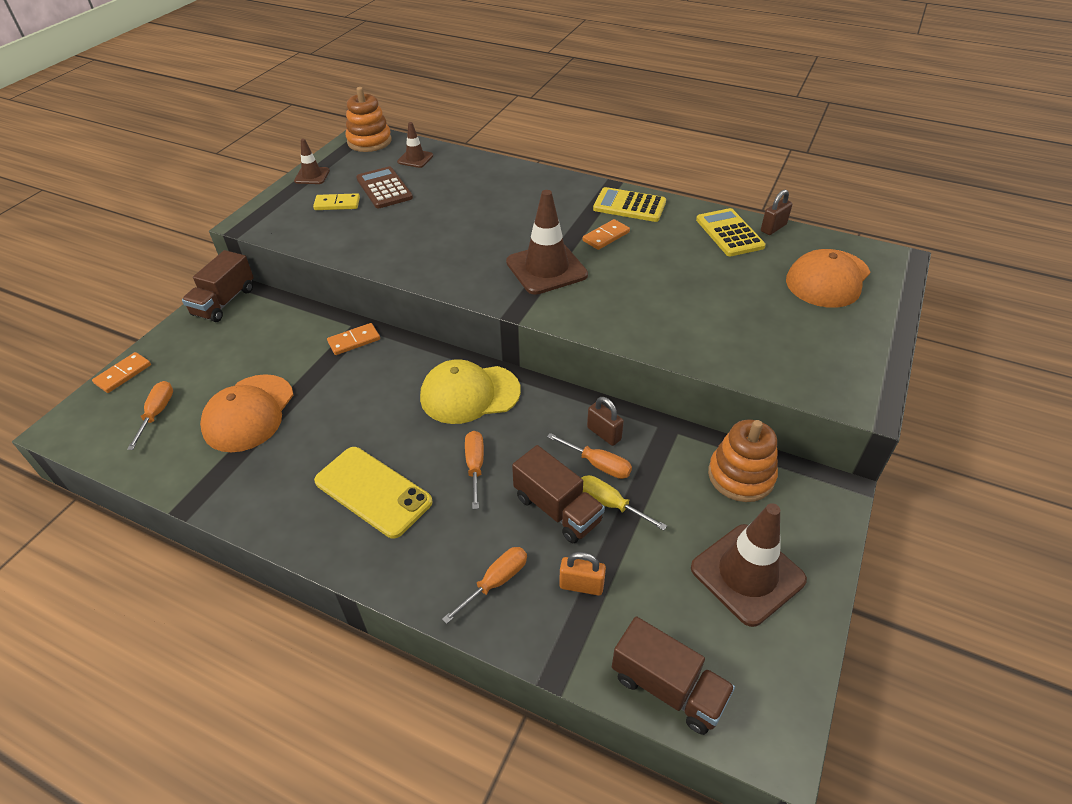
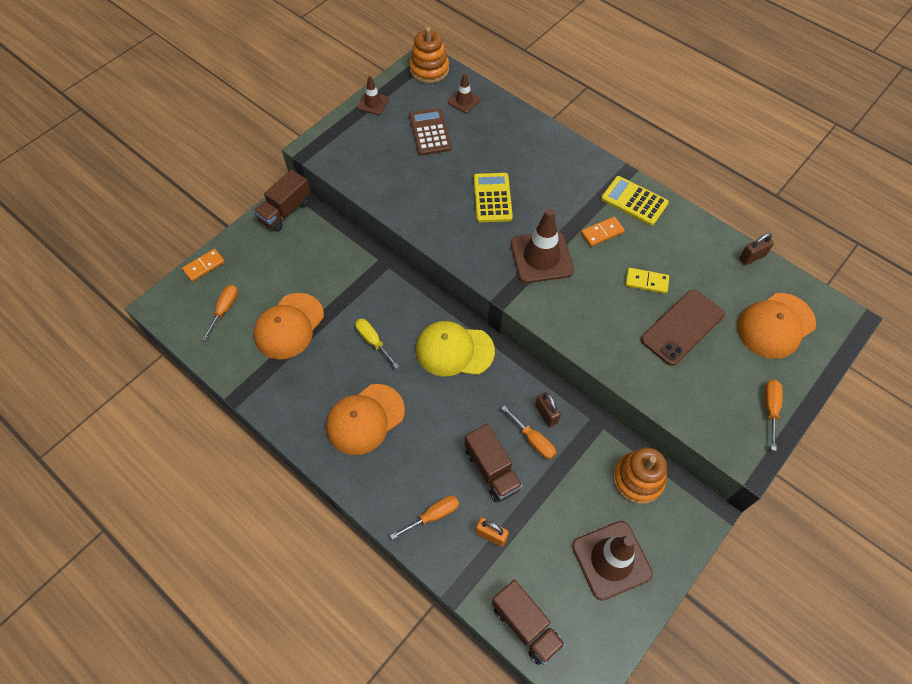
camera: 15 degrees right, 15 degrees up
yellow domino [313,193,360,210] -> yellow domino moved to [625,268,669,294]
yellow phone [314,447,433,539] -> orange cap [326,384,405,455]
orange domino [327,323,380,355] -> none
orange screwdriver [465,431,484,509] -> orange screwdriver moved to [765,380,783,451]
yellow screwdriver [582,475,667,530] -> yellow screwdriver moved to [355,319,399,369]
yellow calculator [696,208,766,256] -> yellow calculator moved to [474,173,513,222]
none -> brown phone [641,290,725,366]

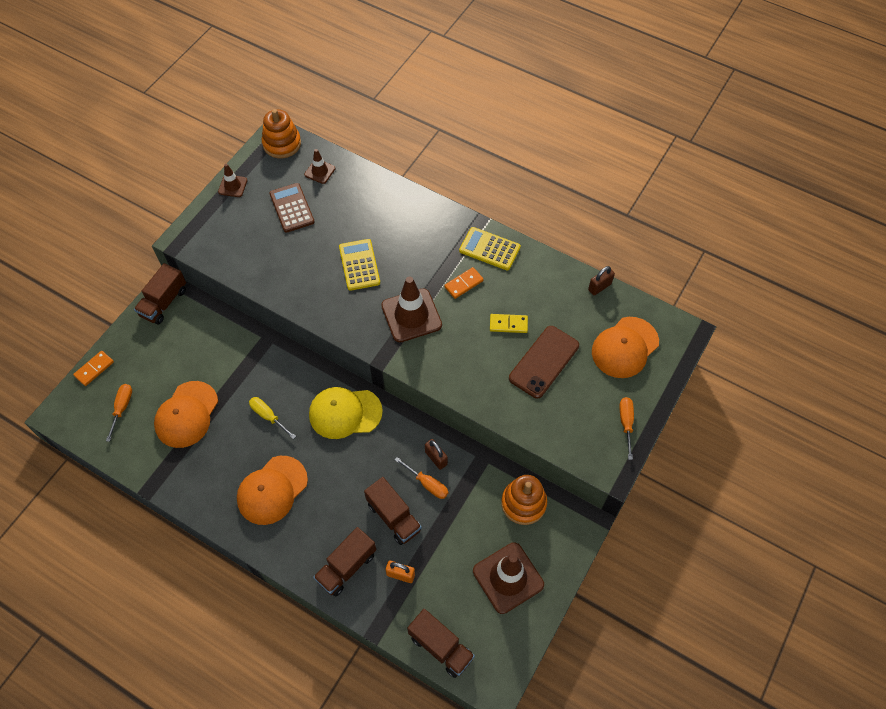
camera: 10 degrees left, 0 degrees up
orange screwdriver [390,496,459,540] -> brown truck [313,527,376,597]

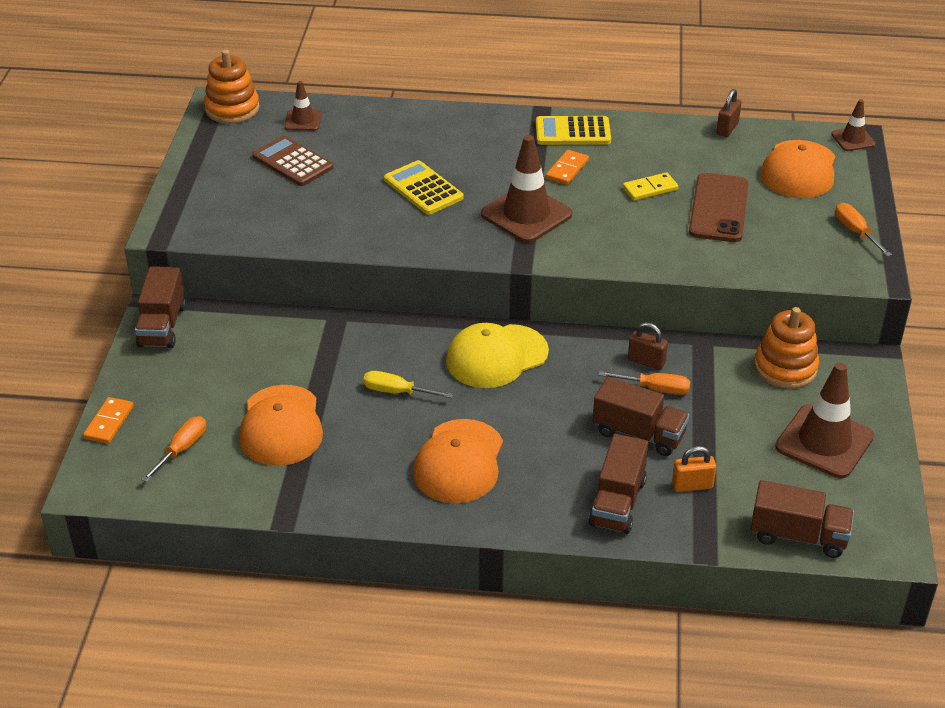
camera: 25 degrees left, 20 degrees down
orange screwdriver [106,384,132,442] -> orange screwdriver turned 45 degrees clockwise [141,416,206,482]
brown traffic cone [218,164,247,197] -> brown traffic cone moved to [831,99,876,151]

